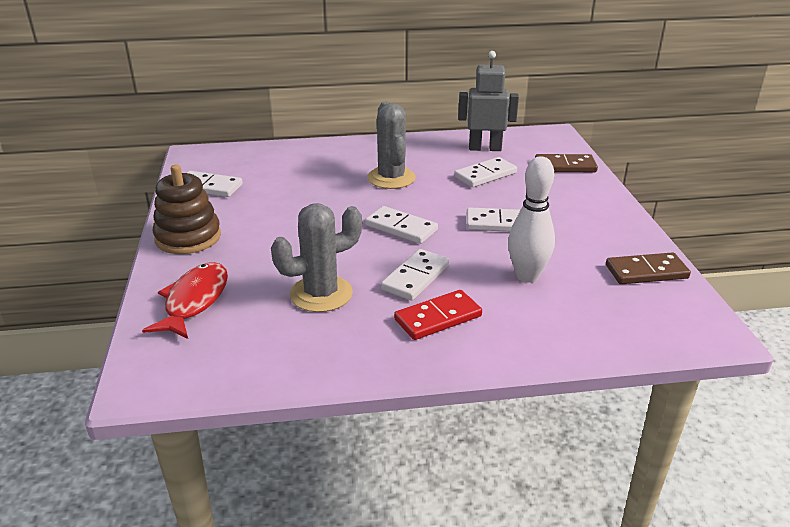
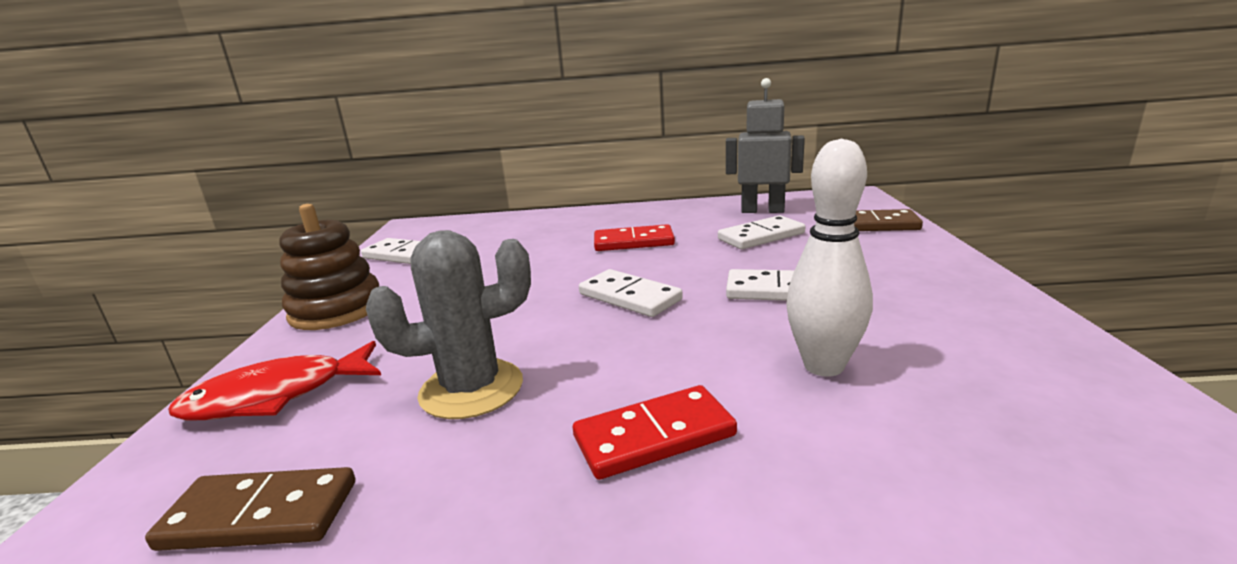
camera: 10 degrees right, 10 degrees down
red fish [142,262,228,339] -> red fish turned 135 degrees counterclockwise [168,341,381,421]
grey cactus [367,102,416,189] -> red domino [594,224,675,251]
white domino [381,249,450,301] -> none
brown domino [606,252,691,284] -> brown domino moved to [145,467,355,551]

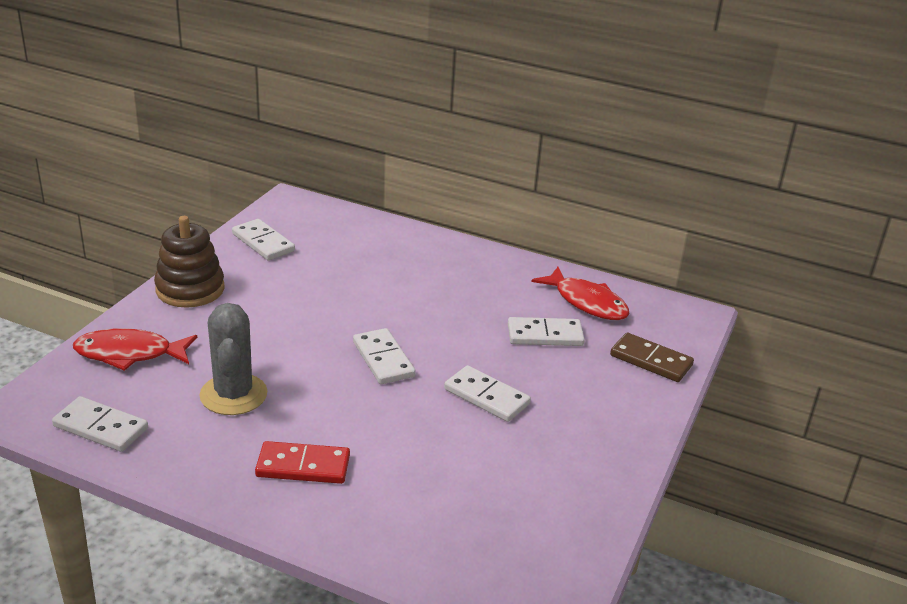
camera: 20 degrees right, 10 degrees up
brown domino [145,467,355,551] -> white domino [52,396,148,452]
grey cactus [366,230,531,419] -> grey cactus turned 75 degrees clockwise [200,303,267,415]
red domino [594,224,675,251] -> none
grey robot [726,78,805,213] -> red fish [532,267,630,320]
white bowling pin [786,139,873,377] -> none

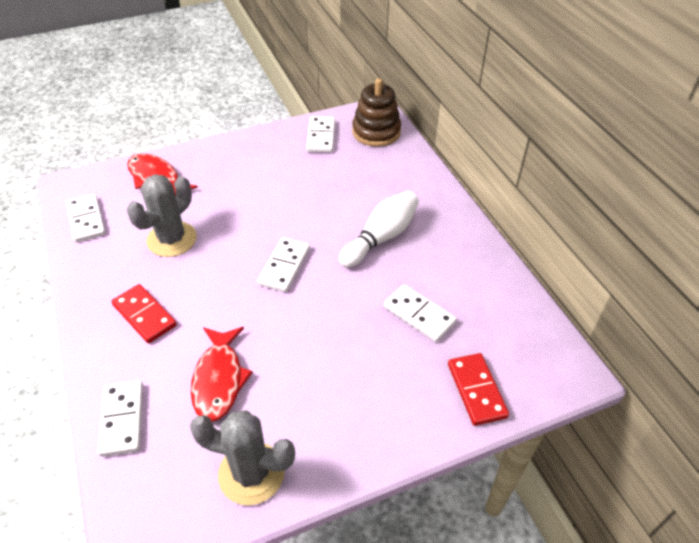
camera: 45 degrees right, 15 degrees up
brown stacking toy [154,216,225,308] -> brown stacking toy moved to [353,78,401,147]
white domino [444,365,531,422] -> white domino moved to [98,380,143,457]
red fish [532,267,630,320] -> red fish moved to [191,327,253,422]
brown domino [610,333,694,382] -> red domino [448,353,509,426]
none -> grey cactus [190,410,295,505]
none -> white bowling pin [339,191,419,268]

